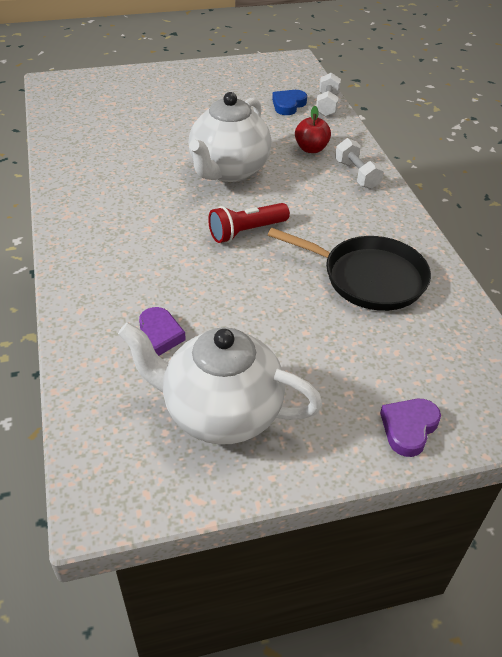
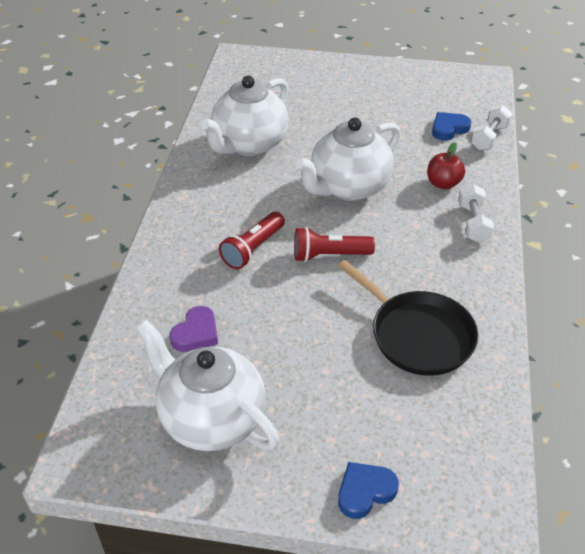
camera: 25 degrees right, 0 degrees up
purple heart [380,399,441,457] -> blue heart [338,462,399,519]
none -> white teapot [201,76,289,156]
none -> red flashlight [219,212,285,269]

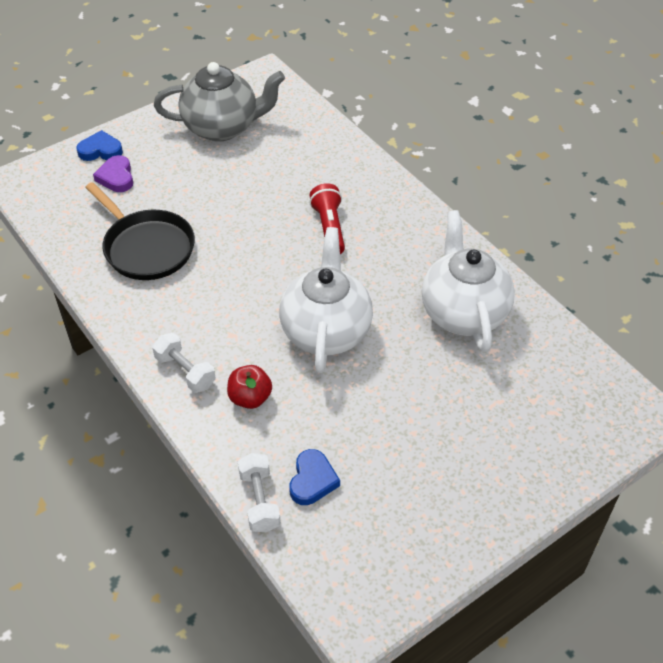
camera: 135 degrees right, 5 degrees up
white teapot [136,319,280,451] -> grey teapot [154,62,285,141]
purple heart [170,306,218,352] -> purple heart moved to [93,155,133,192]
red flashlight [294,227,375,262] -> none
black pan [338,260,478,376] -> black pan turned 135 degrees counterclockwise [85,182,195,280]
blue heart [338,462,399,519] -> blue heart turned 105 degrees counterclockwise [76,130,123,161]

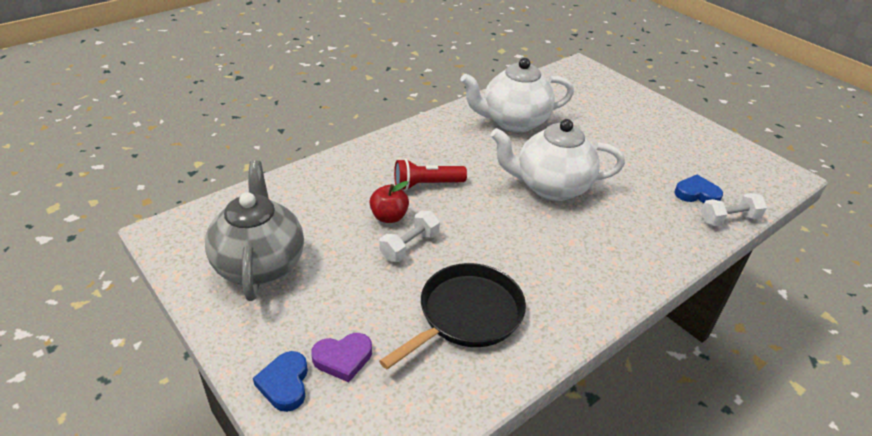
camera: 95 degrees left, 10 degrees down
white dumbbell [152,333,216,393] -> white dumbbell moved to [380,211,440,262]
red apple [227,365,272,409] -> red apple moved to [369,181,409,223]

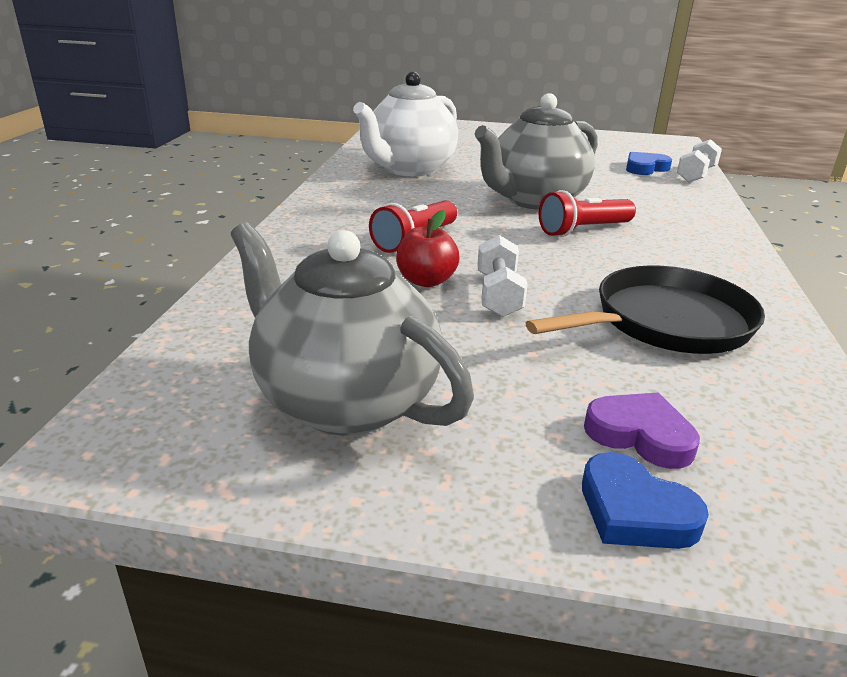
camera: 40 degrees left, 10 degrees down
purple heart [311,333,372,382] -> purple heart turned 90 degrees counterclockwise [584,392,700,469]
black pan [379,263,526,369] -> black pan turned 60 degrees clockwise [526,265,765,354]
white teapot [491,119,625,201] -> grey teapot [475,93,598,210]
none -> red flashlight [539,190,636,237]

